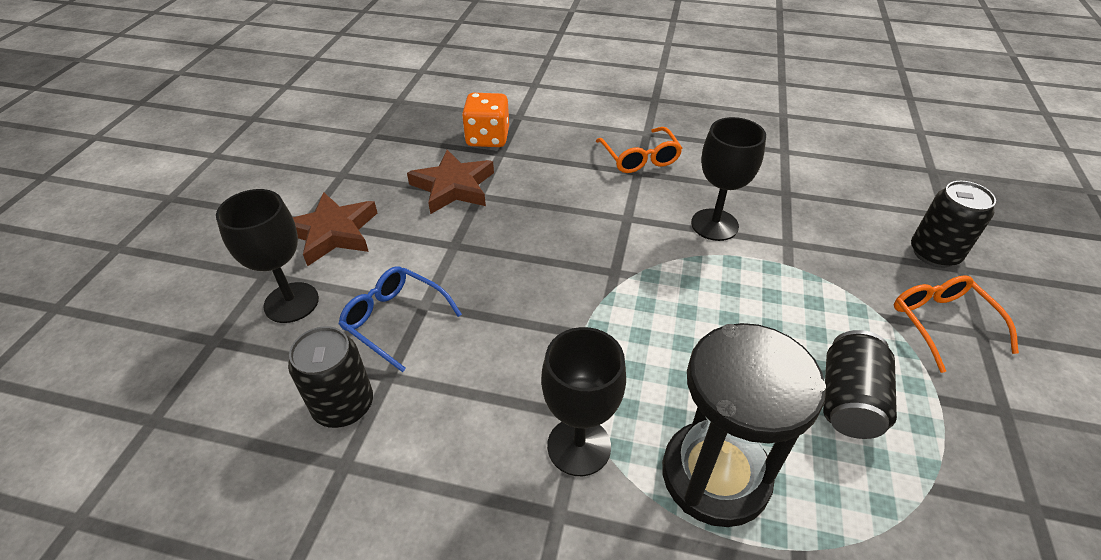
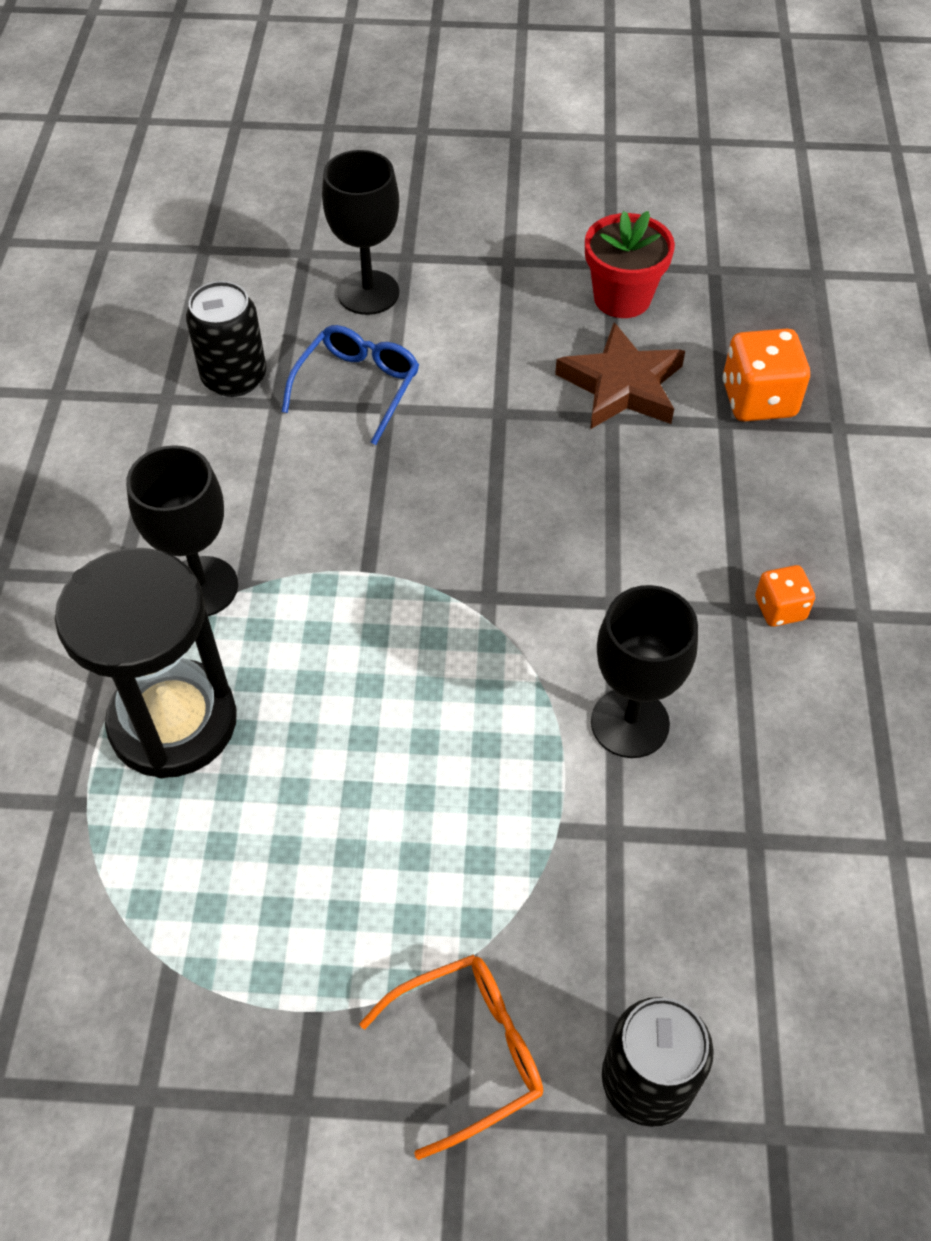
camera: 80 degrees right, 10 degrees up
brown star [293,192,377,266] -> none
orange glasses [596,127,682,173] -> orange dice [755,565,815,627]
black can [823,330,897,439] -> none
none -> red flower pot [585,211,675,318]

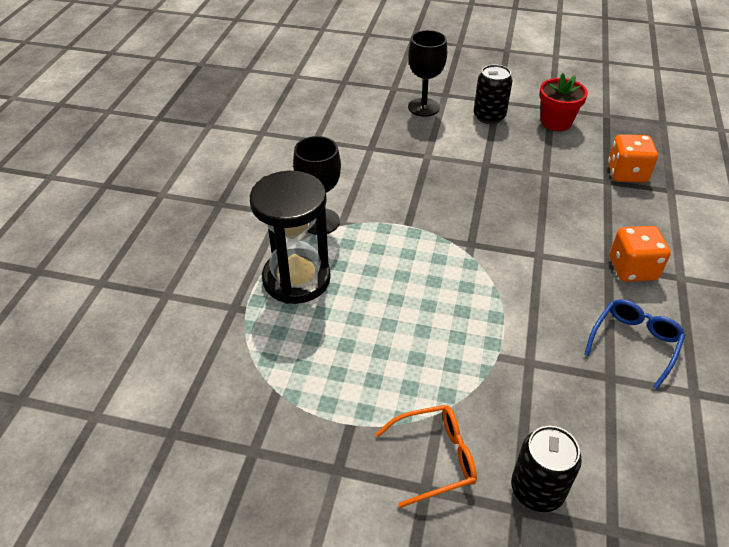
camera: 10 degrees right, 10 degrees down
black can [186,281,266,397] -> black can moved to [474,64,513,124]
blue glasses [282,325,419,445] -> blue glasses moved to [584,299,685,389]
brown star [555,322,685,429] -> none
black goblet [591,585,698,758] -> none
orange dice [755,565,815,627] -> orange dice [610,226,671,282], size x1.71

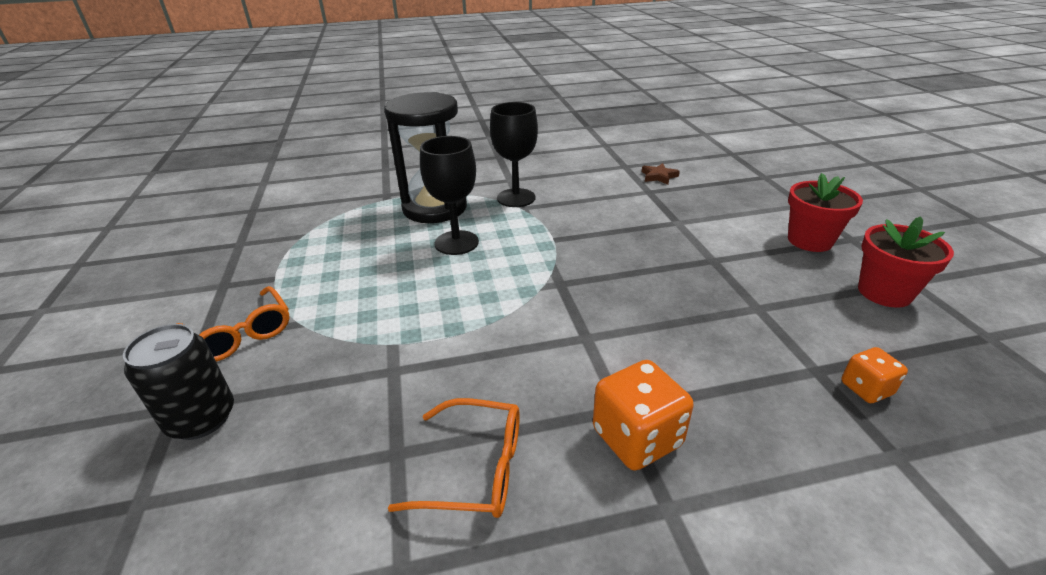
camera: 65 degrees right, 10 degrees down
black goblet [408,30,447,117] -> black goblet moved to [420,136,479,255]
black can [474,64,513,124] -> red flower pot [788,173,863,252]
blue glasses [584,299,685,389] -> orange glasses [388,398,520,518]
orange dice [608,134,658,183] -> orange dice [841,347,908,403], size x0.58
none -> brown star [642,163,680,185]

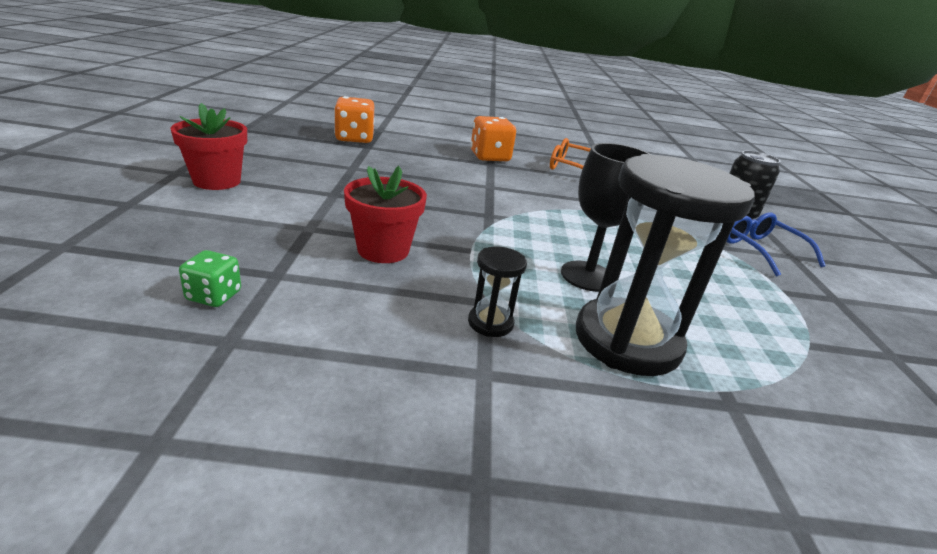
camera: 170 degrees left, 5 degrees down
orange glasses [176,286,290,362] -> blue glasses [726,212,826,277]
black goblet [490,102,538,207] -> black hourglass [468,247,527,337]
brown star [642,163,680,185] -> green dice [179,250,241,307]
orange dice [841,347,908,403] -> orange dice [334,96,375,143], size x1.71
red flower pot [858,216,954,308] -> red flower pot moved to [344,166,427,263]

